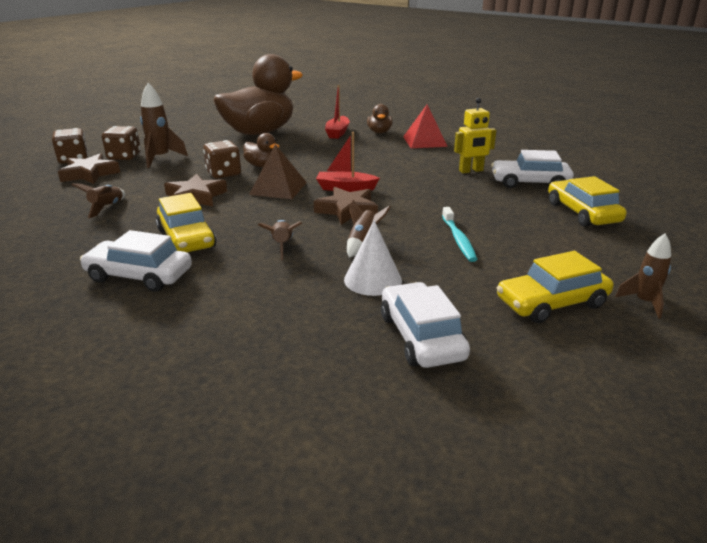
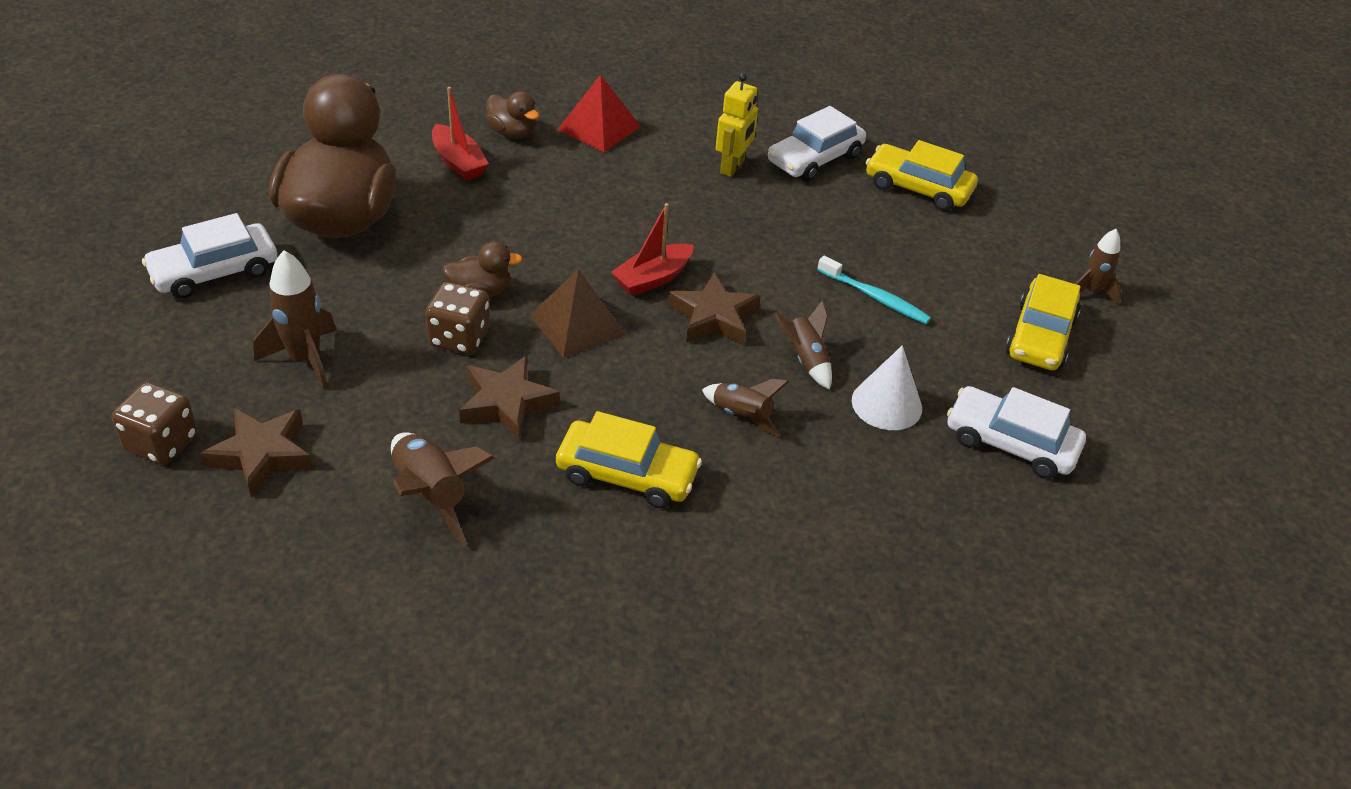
camera: 50 degrees left, 15 degrees up
brown rocket [72,183,125,218] -> brown rocket [391,432,495,547], size x1.55
white car [80,230,192,292] -> white car moved to [142,213,277,299]
brown dice [102,126,141,160] -> none

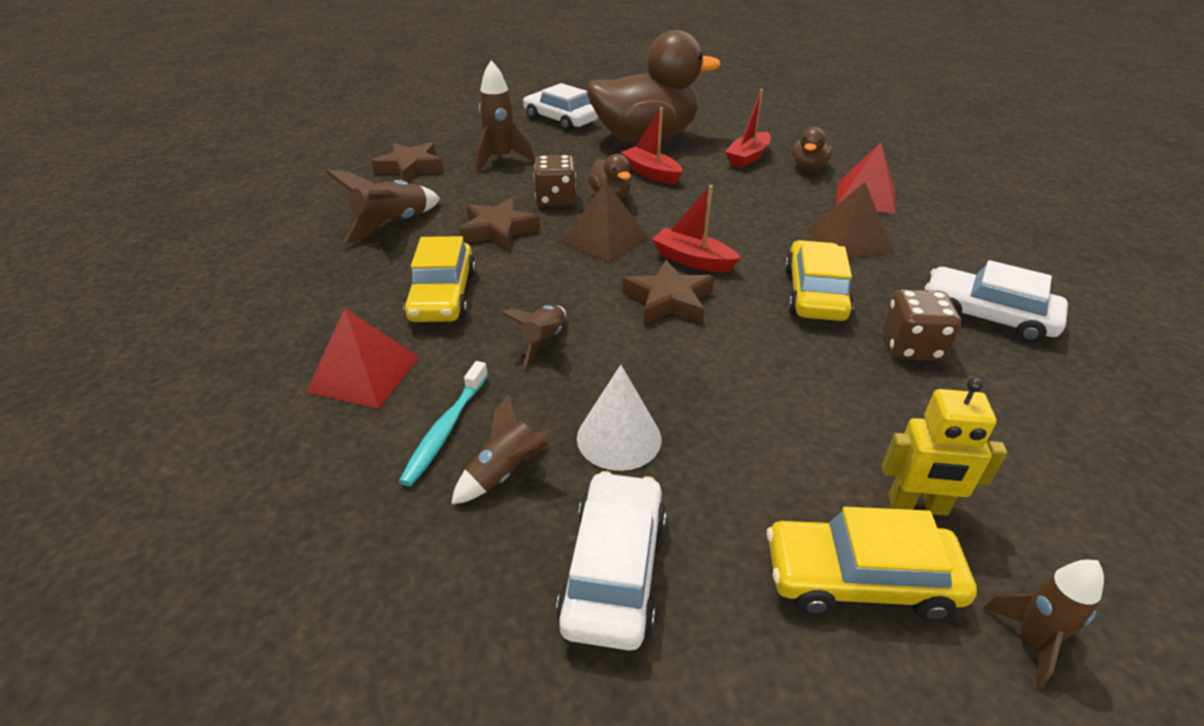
camera: 75 degrees right, 5 degrees down
brown dice [112,382,198,465] -> brown dice moved to [883,289,961,361]
yellow robot [716,73,758,177] -> yellow robot moved to [882,378,1007,516]
brown rocket [774,301,832,390] -> brown rocket moved to [451,394,553,504]
turquoise toothbrush [817,256,931,324] -> turquoise toothbrush moved to [399,361,488,486]
yellow car [866,140,978,211] -> yellow car moved to [785,240,854,321]
none -> red pyramid [306,308,419,409]
none -> red boat [621,107,682,184]
none -> brown pyramid [807,182,894,259]

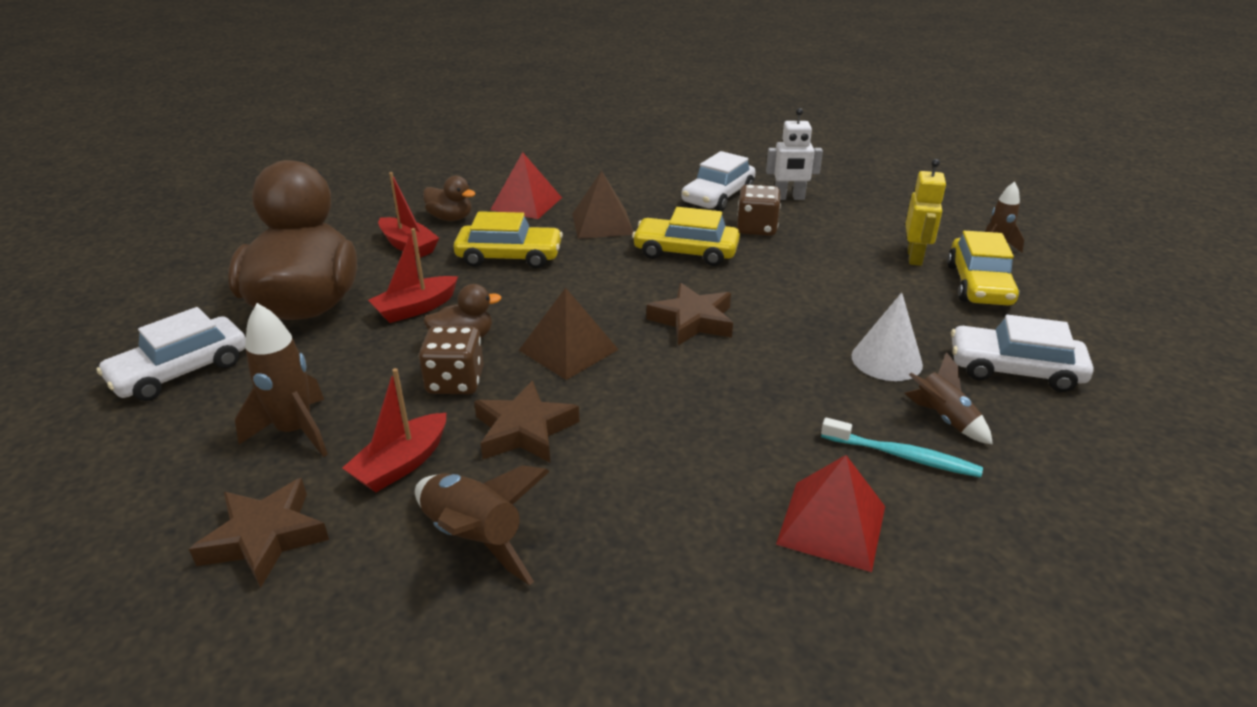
camera: 85 degrees left, 5 degrees down
yellow car [403,236,476,322] -> yellow car moved to [454,211,563,269]
brown rocket [500,305,566,367] -> none
red boat [652,185,740,272] -> red boat moved to [342,368,446,492]
none -> white robot [766,108,823,200]

